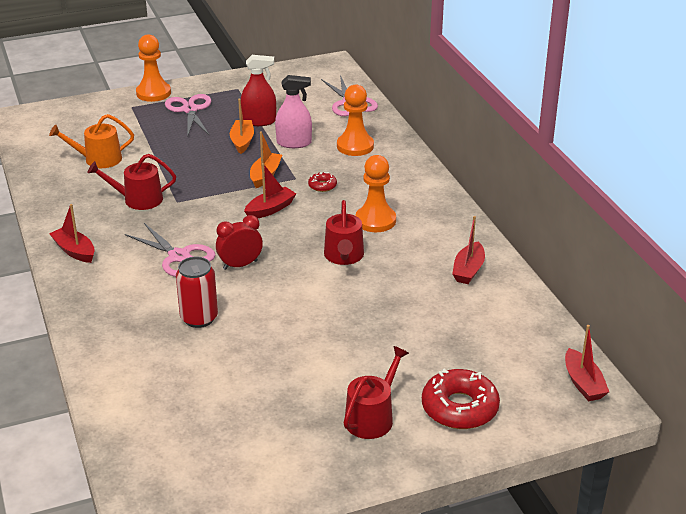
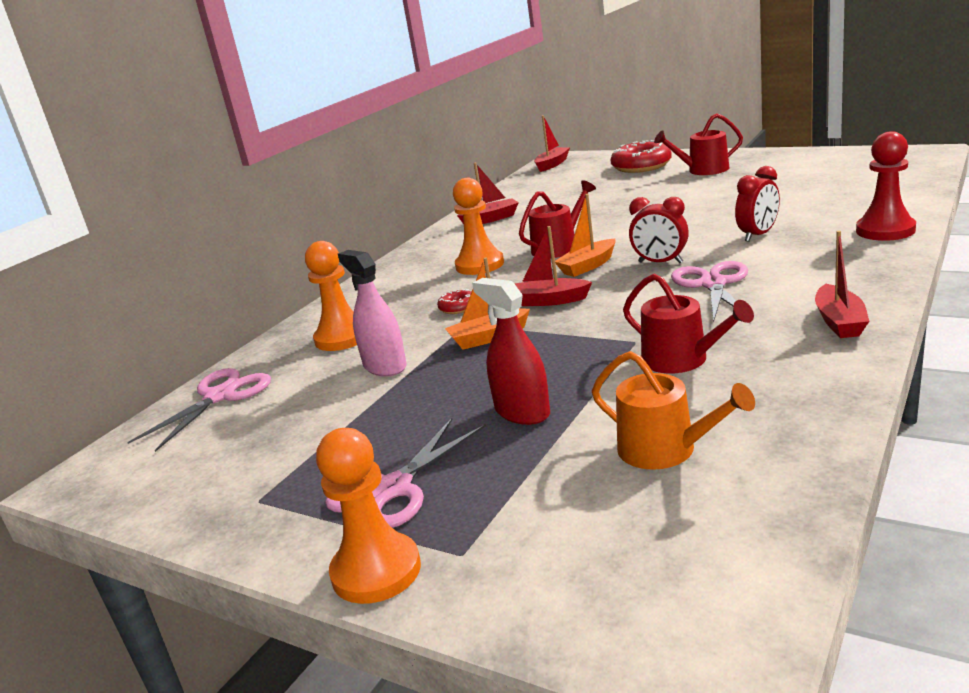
camera: 125 degrees left, 10 degrees down
red can [176,257,218,328] -> red clock [735,166,780,242]
orange boat [230,99,254,154] -> orange boat moved to [555,194,616,277]
red spray bottle [241,55,276,126] -> red spray bottle moved to [472,278,550,425]
none -> red pawn [856,131,916,241]

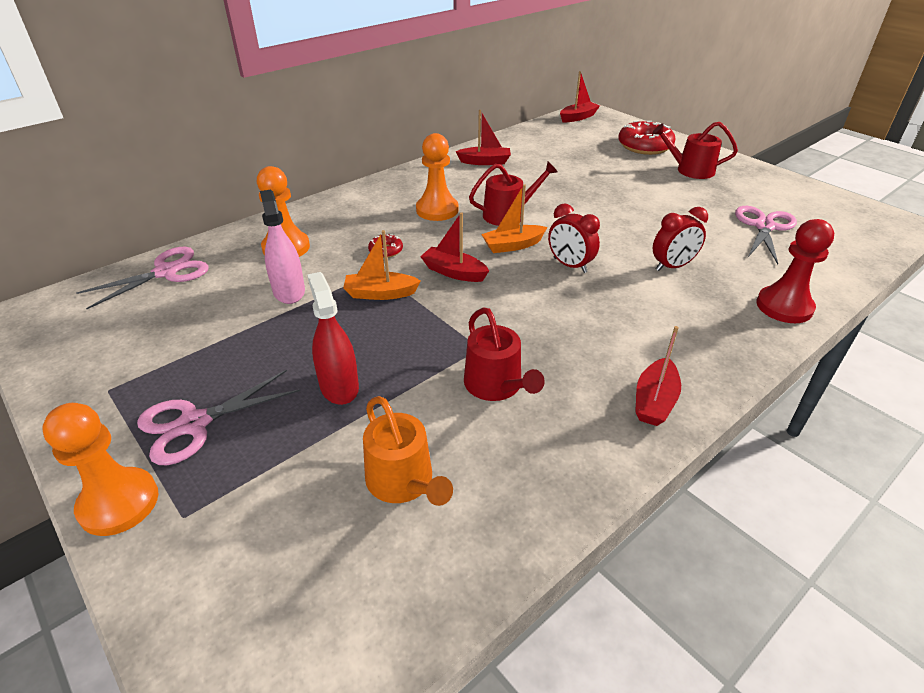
camera: 15 degrees right, 15 degrees up
pink scissors [671,261,748,322] -> pink scissors moved to [735,206,797,264]

